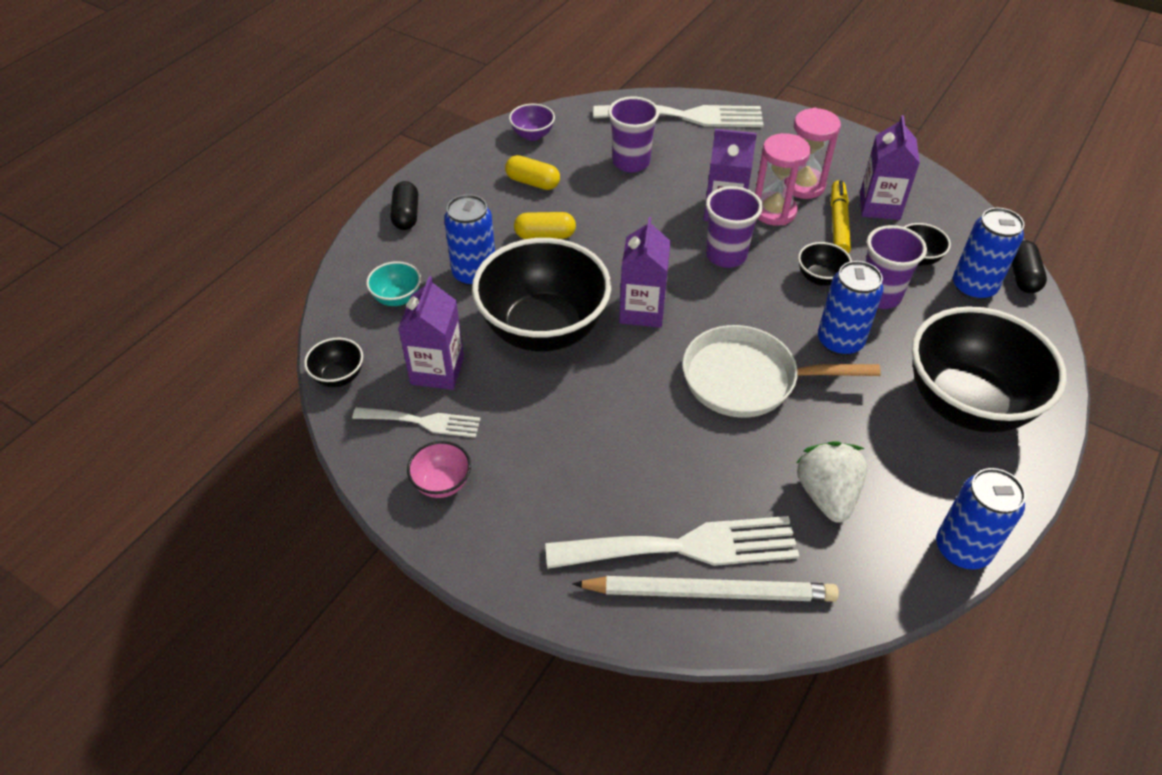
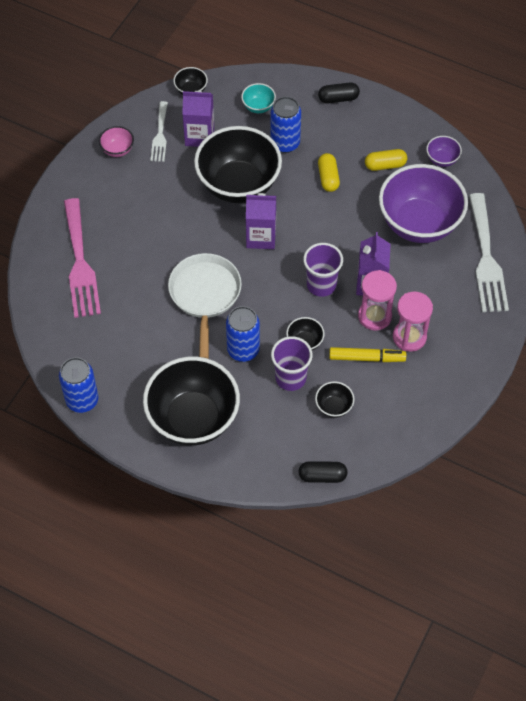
camera: 85 degrees right, 10 degrees up
yellow capsule [505,155,560,190] -> yellow capsule turned 60 degrees clockwise [365,149,407,171]
white fork [545,516,799,569] -> pink fork [64,198,101,318]
white pencil [572,576,839,602] -> none
purple cup [608,96,659,173] -> purple bowl [379,164,468,243]
white strawberry [796,442,867,523] -> none
purple carton [860,115,920,220] -> none
blue can [953,208,1024,300] -> none

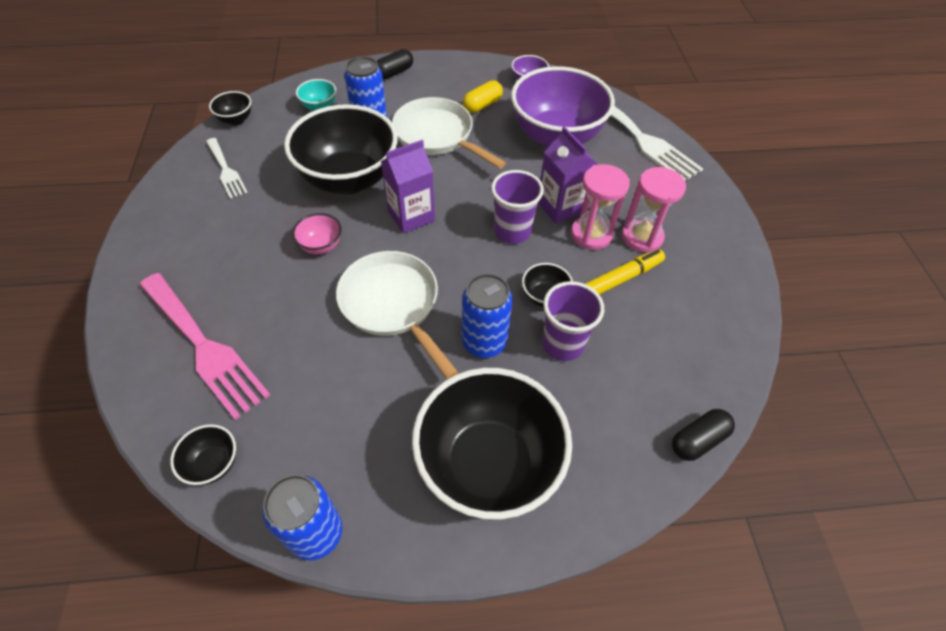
camera: 35 degrees left, 5 degrees down
pink bowl [99,126,134,157] -> pink bowl moved to [292,213,342,254]
purple carton [182,91,214,147] -> none
black bowl [315,381,354,418] -> black bowl moved to [170,424,236,485]
yellow capsule [318,153,340,192] -> white pan [392,97,506,169]

